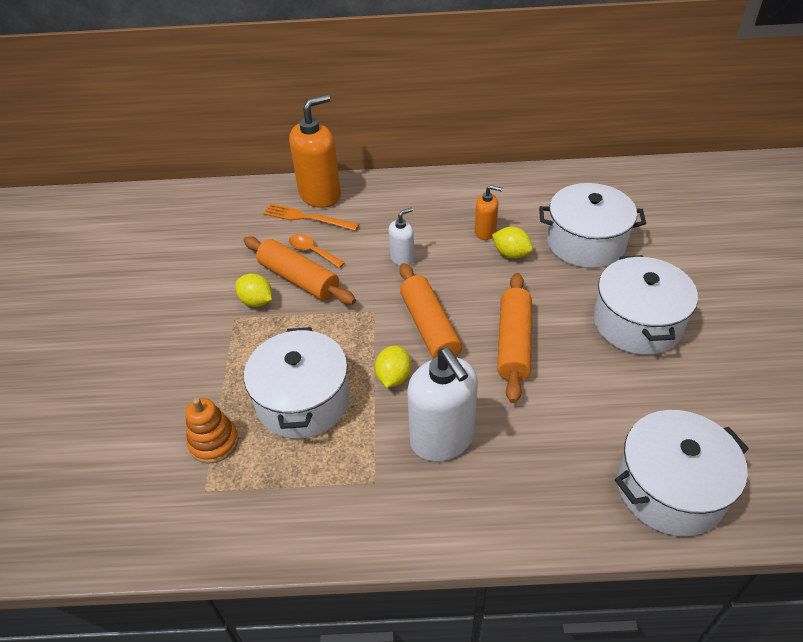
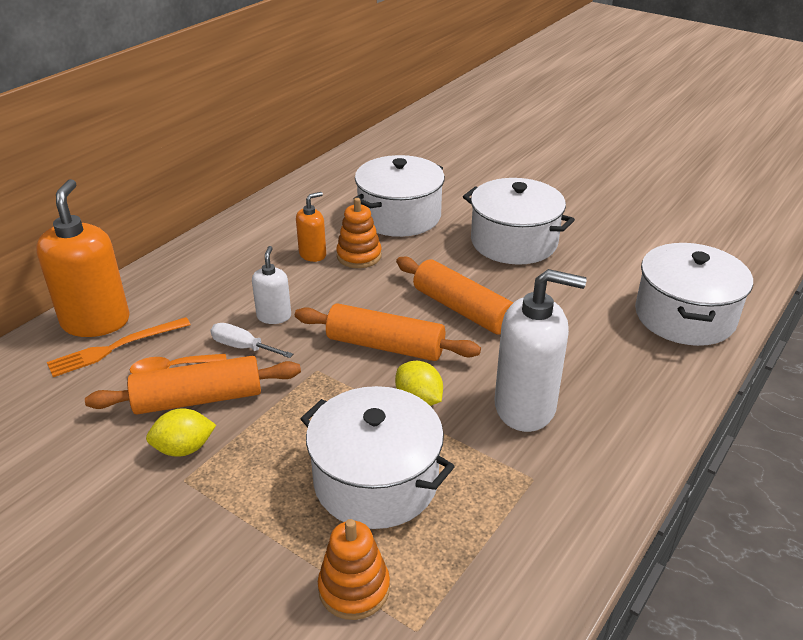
camera: 55 degrees left, 10 degrees down
yellow lemon [492,227,533,259] -> orange stacking toy [336,198,382,268]
none -> white screwdriver [210,323,293,358]

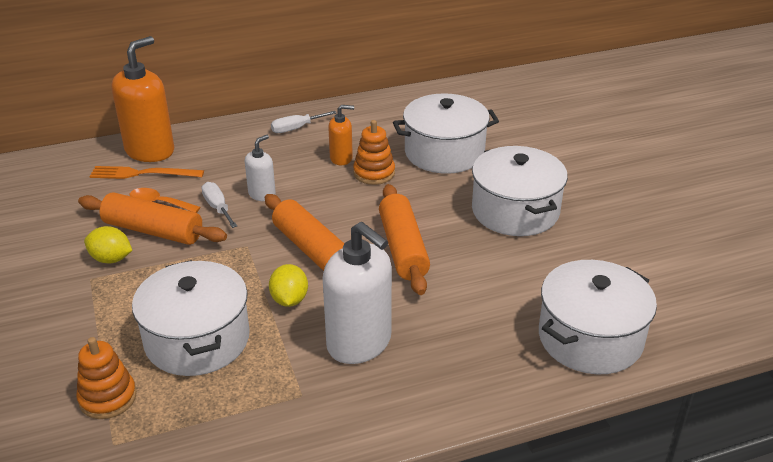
camera: 35 degrees right, 0 degrees up
none -> white screwdriver [271,111,336,133]

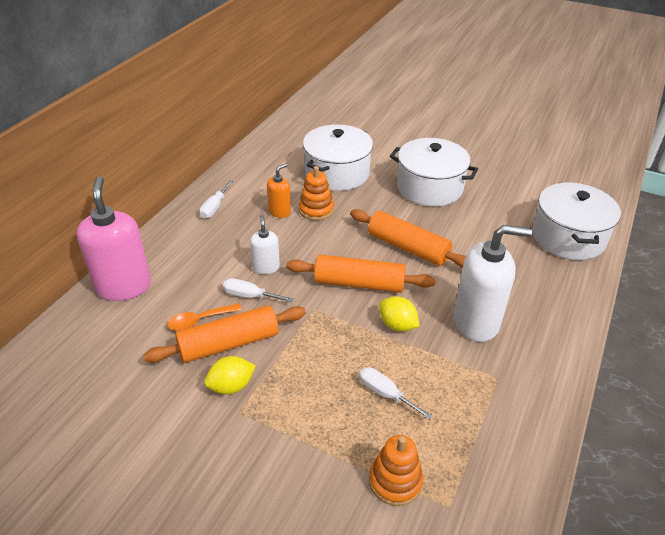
camera: 45 degrees left, 5 degrees up
orange fork [90,166,204,179] -> none
orange soap dispenser [111,36,174,162] -> pink soap dispenser [77,176,151,301]
white pot [132,260,250,376] -> white screwdriver [359,367,433,420]

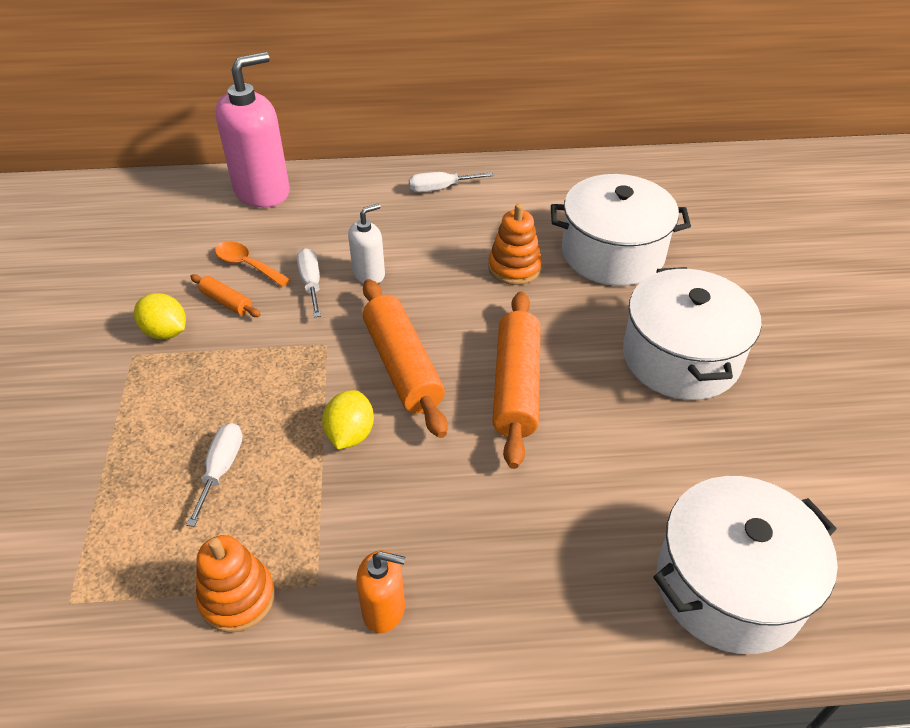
camera: 60 degrees right, 5 degrees up
orange rolling pin [144,305,306,363] -> orange rolling pin [190,274,261,317], size x0.47
orange soap dispenser [267,163,291,218] -> orange soap dispenser moved to [356,550,405,633]
orange stacking toy [369,435,423,506] -> orange stacking toy moved to [196,535,275,633]
white soap dispenser [454,225,532,342] -> none

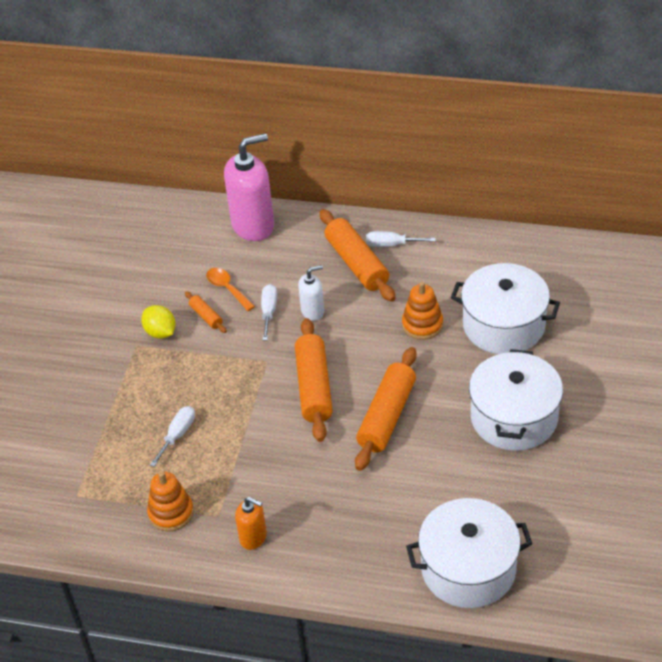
camera: 20 degrees right, 0 degrees up
yellow lemon [322,390,374,449] -> none
none -> orange rolling pin [320,209,395,302]

